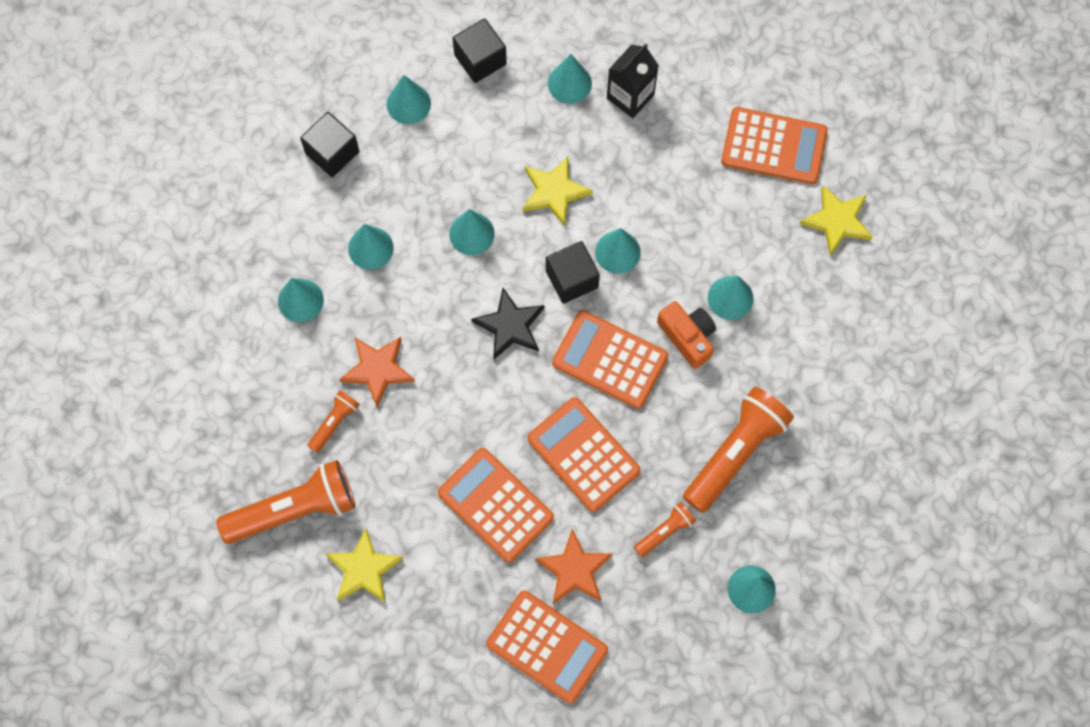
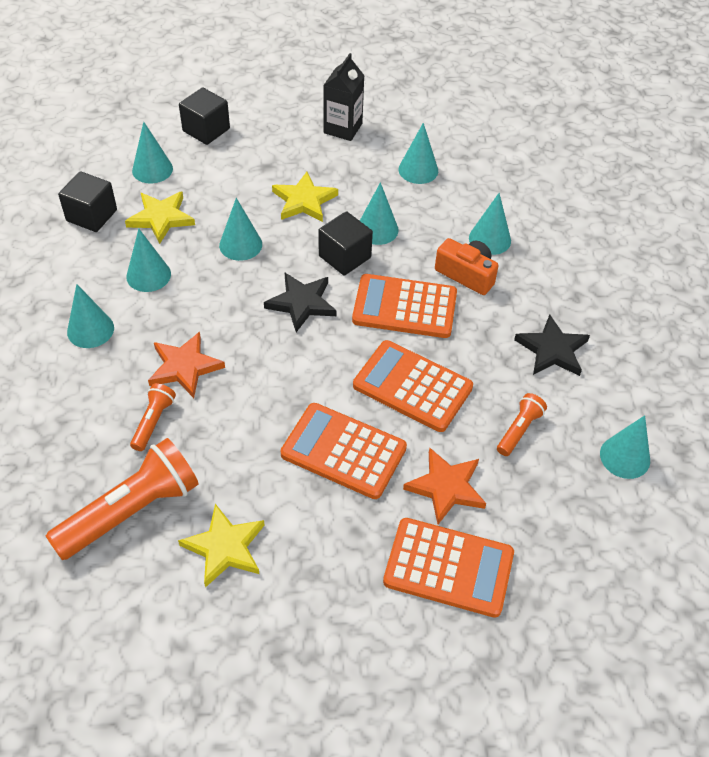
camera: 20 degrees left, 20 degrees down
turquoise cone [548,54,592,104] -> turquoise cone moved to [399,123,438,184]
orange flashlight [683,387,794,513] -> black star [514,314,590,376]
orange calculator [721,107,828,184] -> none
yellow star [800,185,873,256] -> yellow star moved to [125,192,195,244]

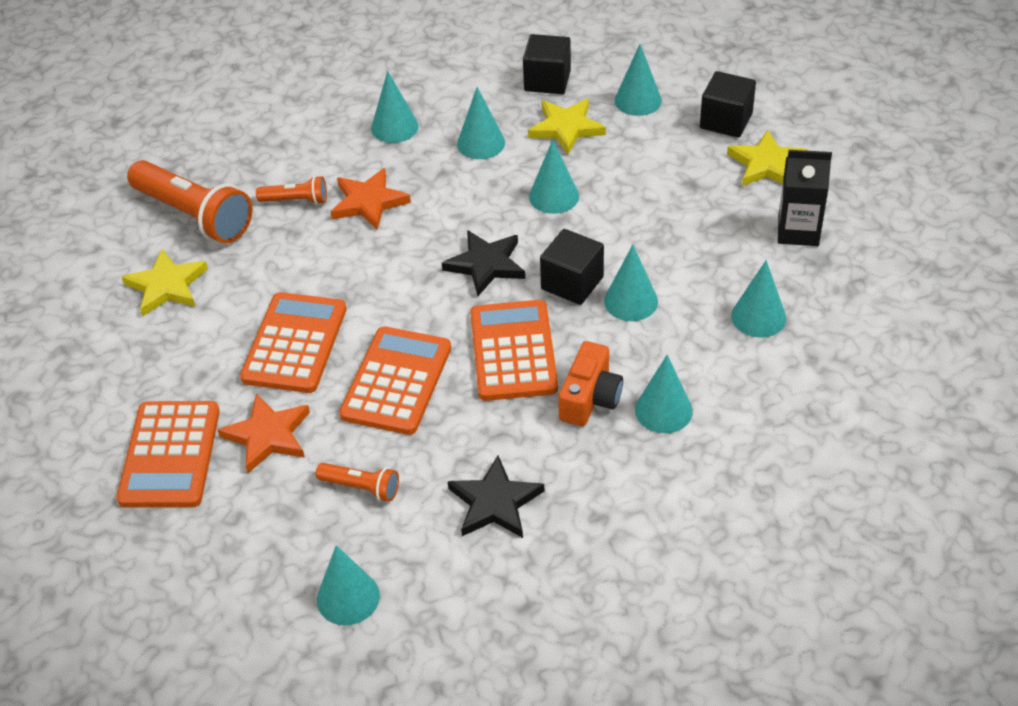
camera: 80 degrees right, 5 degrees down
yellow star [272,172,338,222] -> yellow star moved to [727,130,808,186]

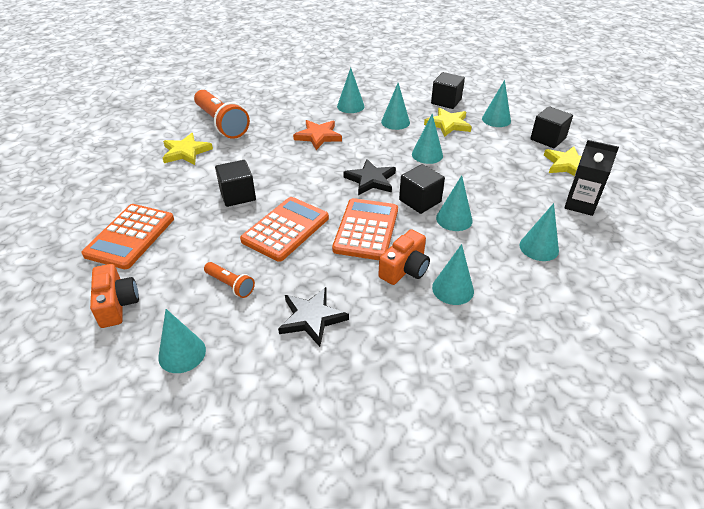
camera: 15 degrees right, 5 degrees down
orange star [218,393,310,473] -> none
orange calculator [240,292,347,393] -> black cube [215,160,256,207]
orange flashlight [256,176,327,204] -> none
none -> orange camera [90,264,139,328]

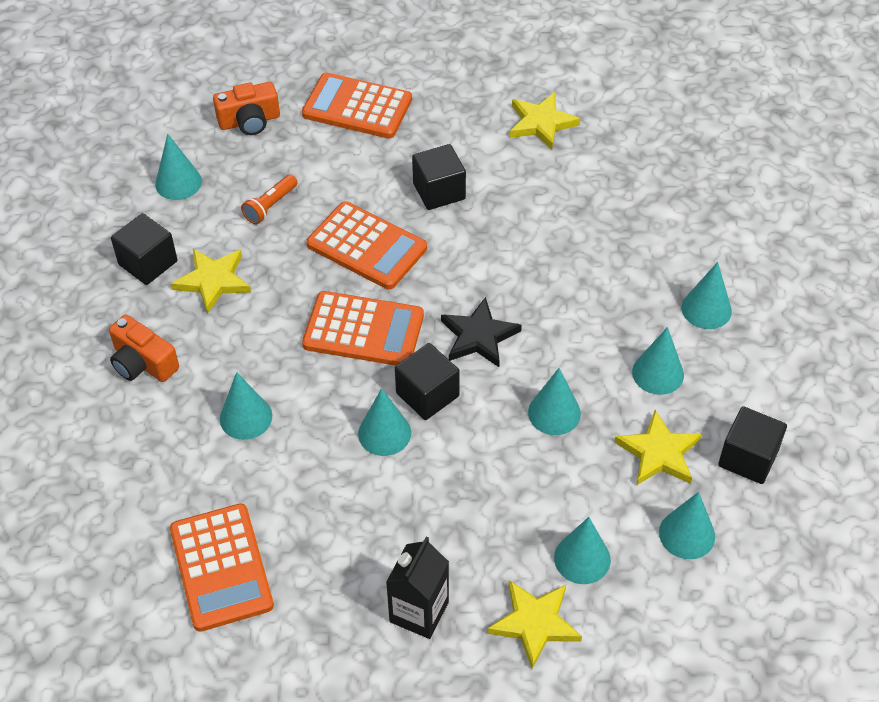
camera: 90 degrees right, 10 degrees up
orange flashlight [194,90,250,139] -> none
black star [278,287,349,347] -> yellow star [171,249,251,314]
orange star [293,120,342,150] -> none
orange camera [378,229,430,285] -> orange camera moved to [109,315,179,382]
turquoise cone [519,203,559,261] -> turquoise cone moved to [554,517,611,584]
black cube [530,106,573,148] -> black cube moved to [111,213,178,285]
none -> orange calculator [170,503,274,632]

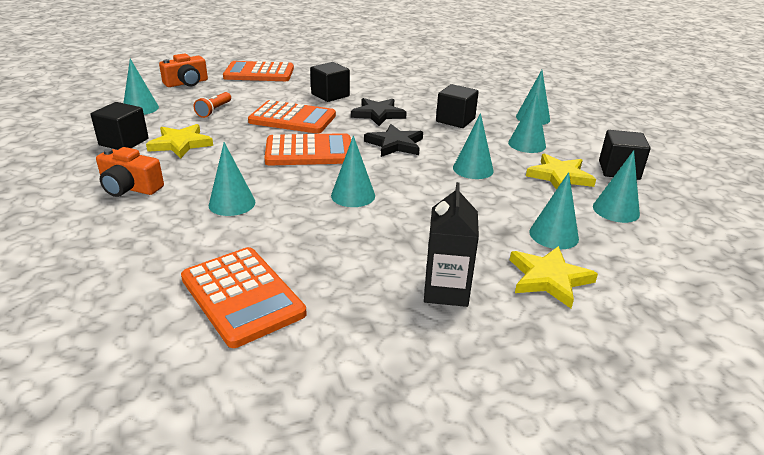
camera: 20 degrees left, 20 degrees down
black cube [395,343,460,420] -> black cube moved to [436,84,479,128]
yellow star [510,92,580,149] -> none
none -> black star [351,98,407,126]

